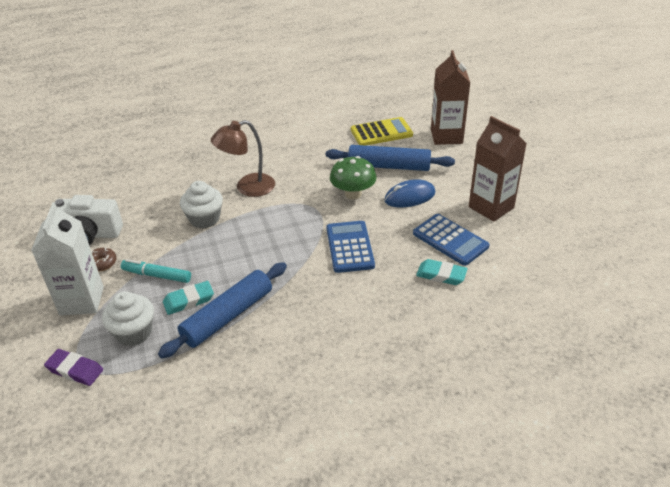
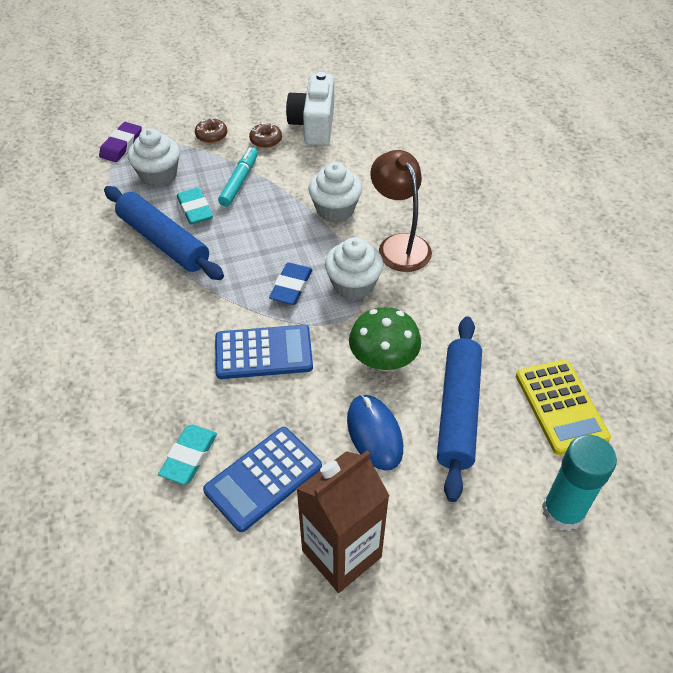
camera: 90 degrees right, 10 degrees up
white carton [31,202,104,316] -> brown donut [195,118,227,143]
brown carton [431,50,470,145] -> turquoise glue stick [542,435,617,531]
none -> blue eraser [269,262,312,305]
none -> white cupcake [325,237,383,301]

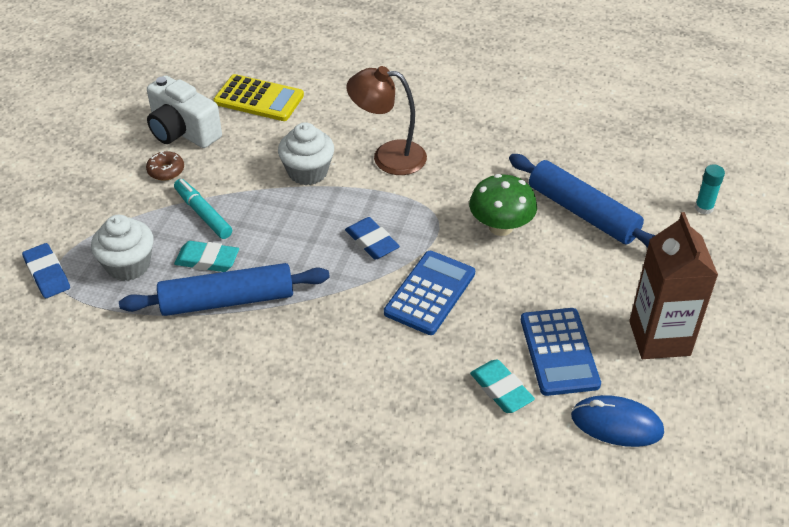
camera: 55 degrees left, 5 degrees down
purple eraser [99,122,142,162] -> blue eraser [22,243,70,298]
brown donut [195,118,227,143] -> none
white cupcake [325,237,383,301] -> none
blue mouse [347,394,403,471] -> blue mouse moved to [571,395,664,447]
yellow calculator [516,359,611,455] -> yellow calculator moved to [213,74,304,121]
turquoise glue stick [542,435,617,531] -> turquoise glue stick [695,164,725,214], size x0.54

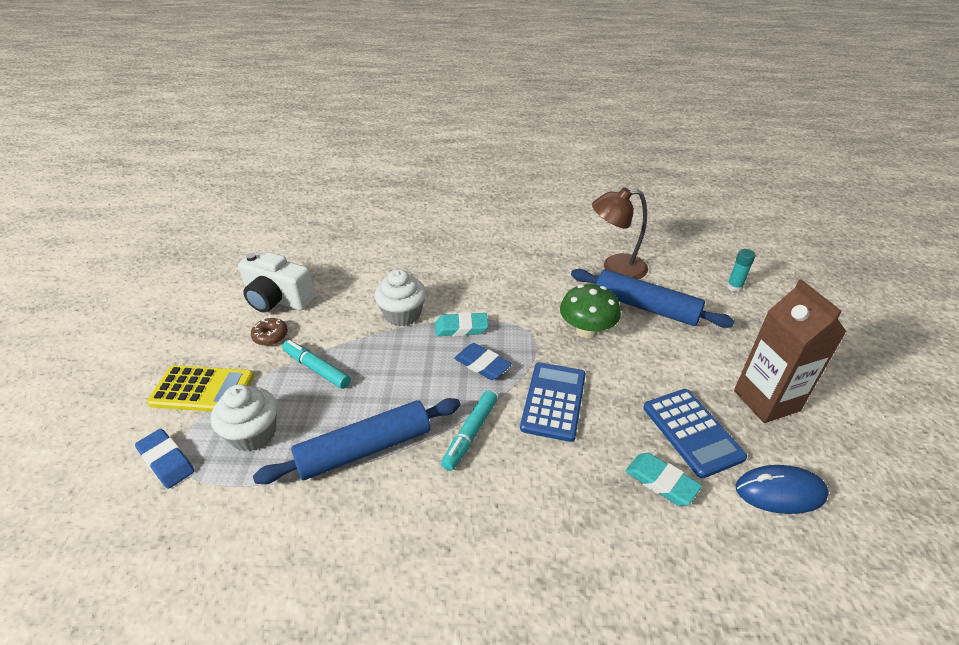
camera: 15 degrees left, 5 degrees down
turquoise eraser [174,241,239,272] -> turquoise eraser moved to [435,312,488,336]
yellow calculator [213,74,304,121] -> yellow calculator moved to [147,365,254,412]
brown lamp [346,66,427,175] -> brown lamp moved to [592,187,648,279]
none -> turquoise marker [441,391,497,471]

